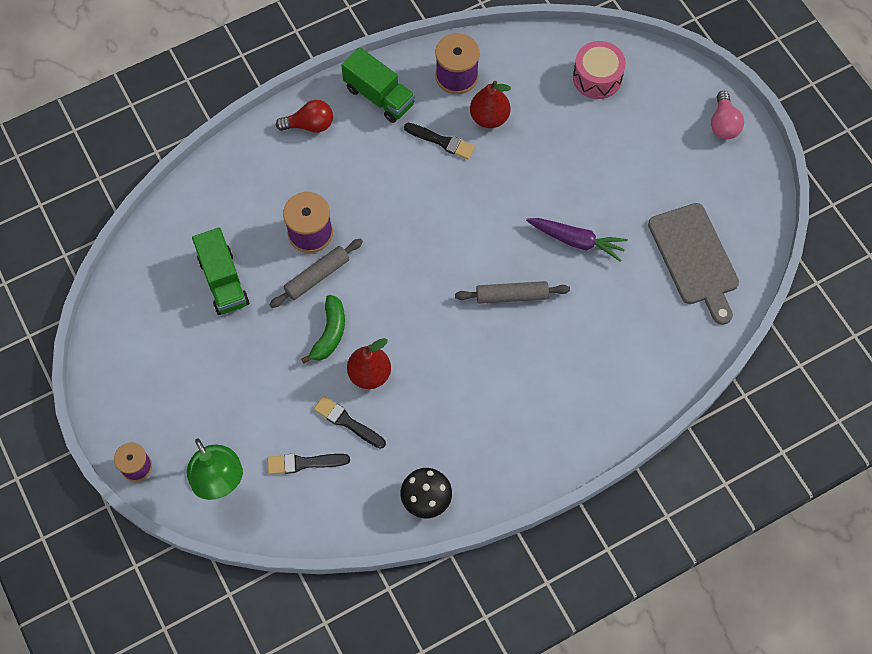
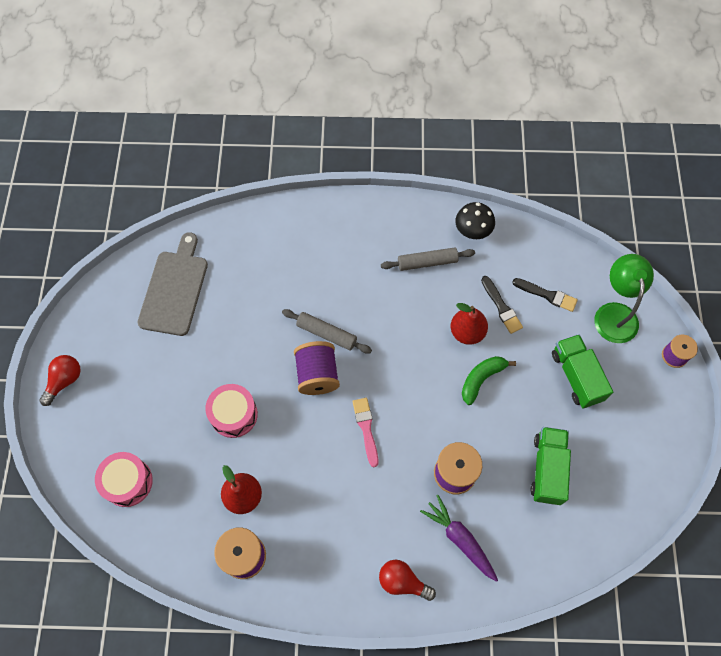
camera: 150 degrees left, 0 degrees up
grey rolling pin [269,238,363,308] -> grey rolling pin moved to [381,247,475,271]
green truck [341,47,415,123] -> green truck moved to [552,334,613,408]
black brush [404,123,475,159] -> none
purple carrot [526,218,628,262] -> purple carrot moved to [420,495,498,582]
pink light bulb [711,91,744,139] -> red light bulb [39,355,81,406]
none -> pink drum [205,384,258,438]
none -> purple spool [294,341,340,395]
none -> pink brush [352,398,379,467]

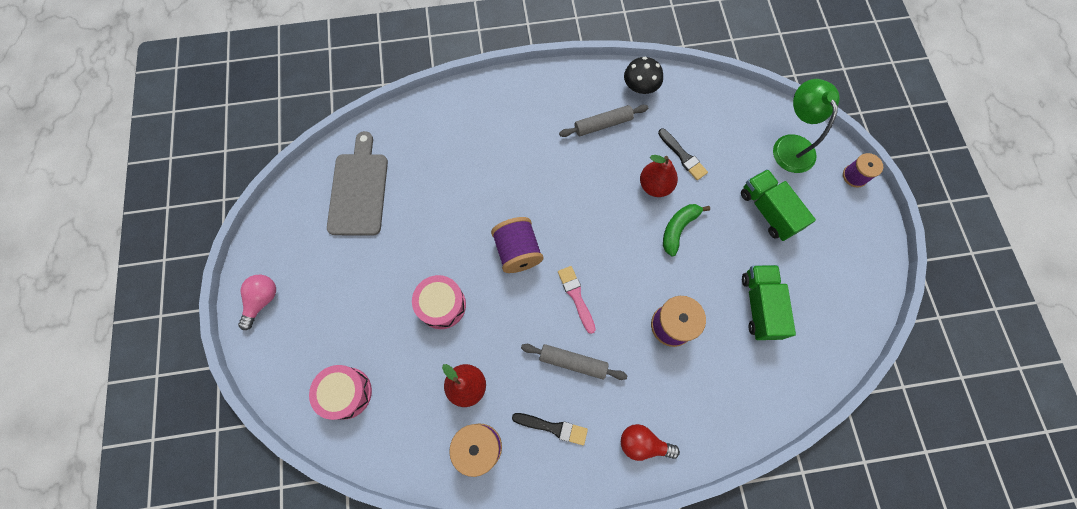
camera: 10 degrees left, 5 degrees up
red light bulb [39,355,81,406] -> pink light bulb [238,275,276,330]
grey rolling pin [282,309,372,353] -> grey rolling pin moved to [521,344,627,380]
purple carrot [420,495,498,582] -> none
black brush [512,278,578,312] -> black brush moved to [512,413,588,445]

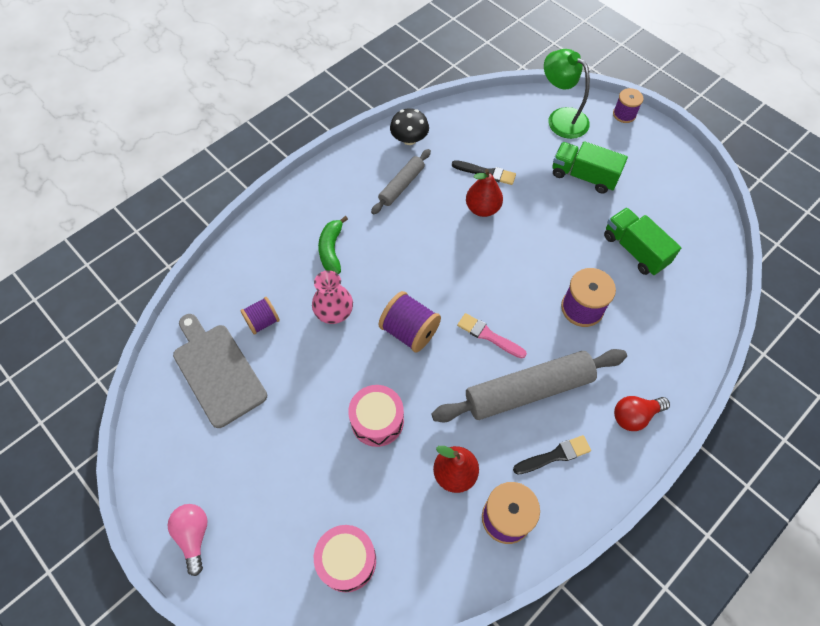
camera: 35 degrees left, 10 degrees down
grey rolling pin [521,344,627,380] -> grey rolling pin [431,349,627,422], size x1.81
green banana [663,204,710,256] -> green banana moved to [318,216,348,274]
none -> purple spool [240,297,280,335]
none -> pink vase [312,270,353,324]

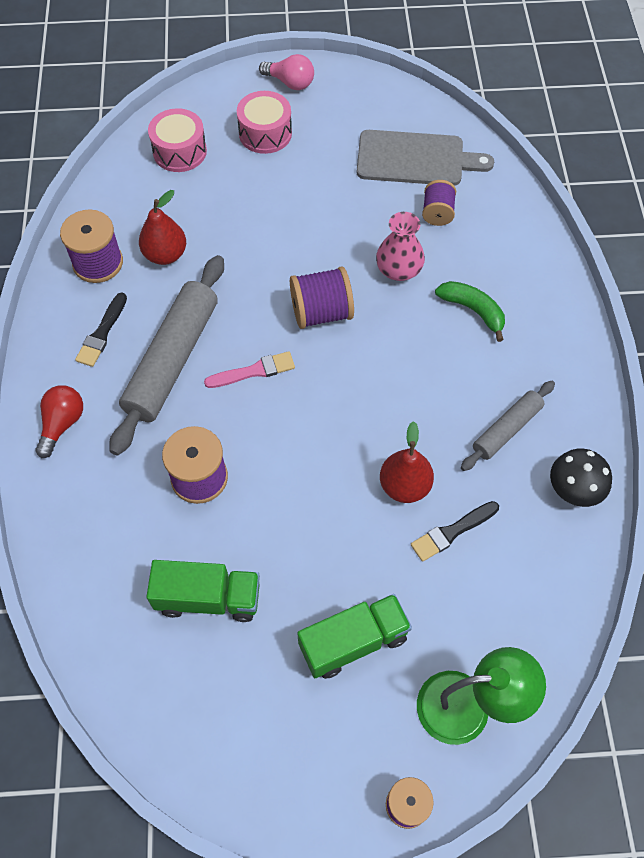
camera: 130 degrees right, 0 degrees up
pink drum [348,385,404,447] -> pink drum moved to [237,91,292,154]
grey rolling pin [371,149,431,215] -> grey rolling pin turned 60 degrees clockwise [461,381,555,471]

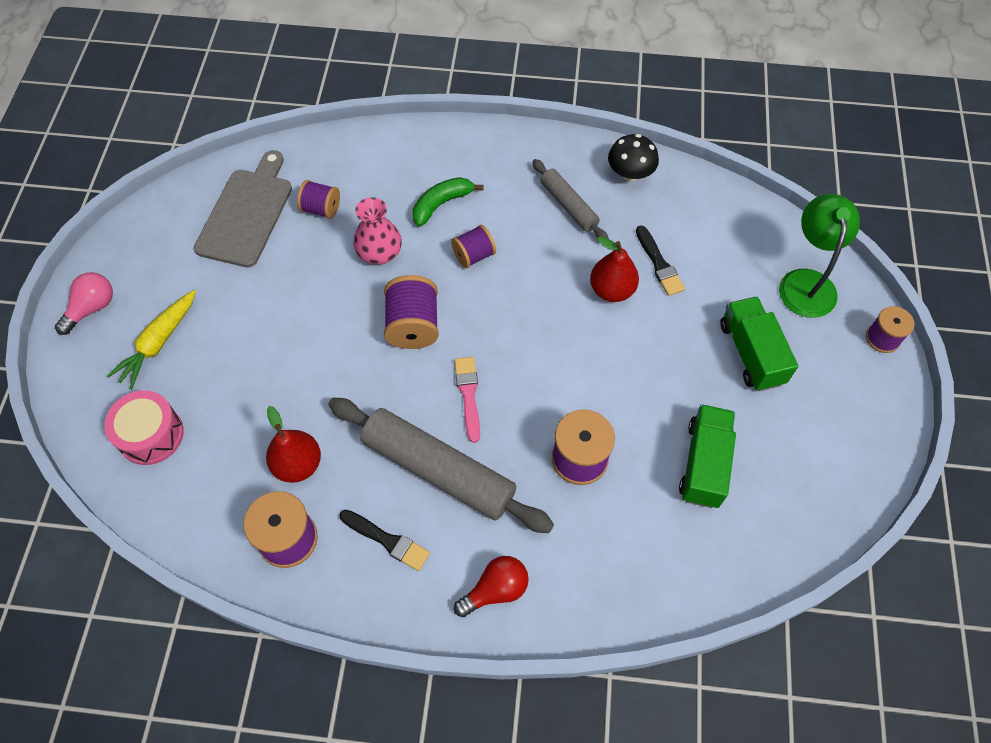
camera: 80 degrees left, 0 degrees up
red light bulb [35,385,83,458] -> red light bulb turned 120 degrees clockwise [454,556,529,617]
pink drum [237,91,292,154] -> yellow carrot [107,290,196,389]
none -> purple spool [451,225,496,268]

